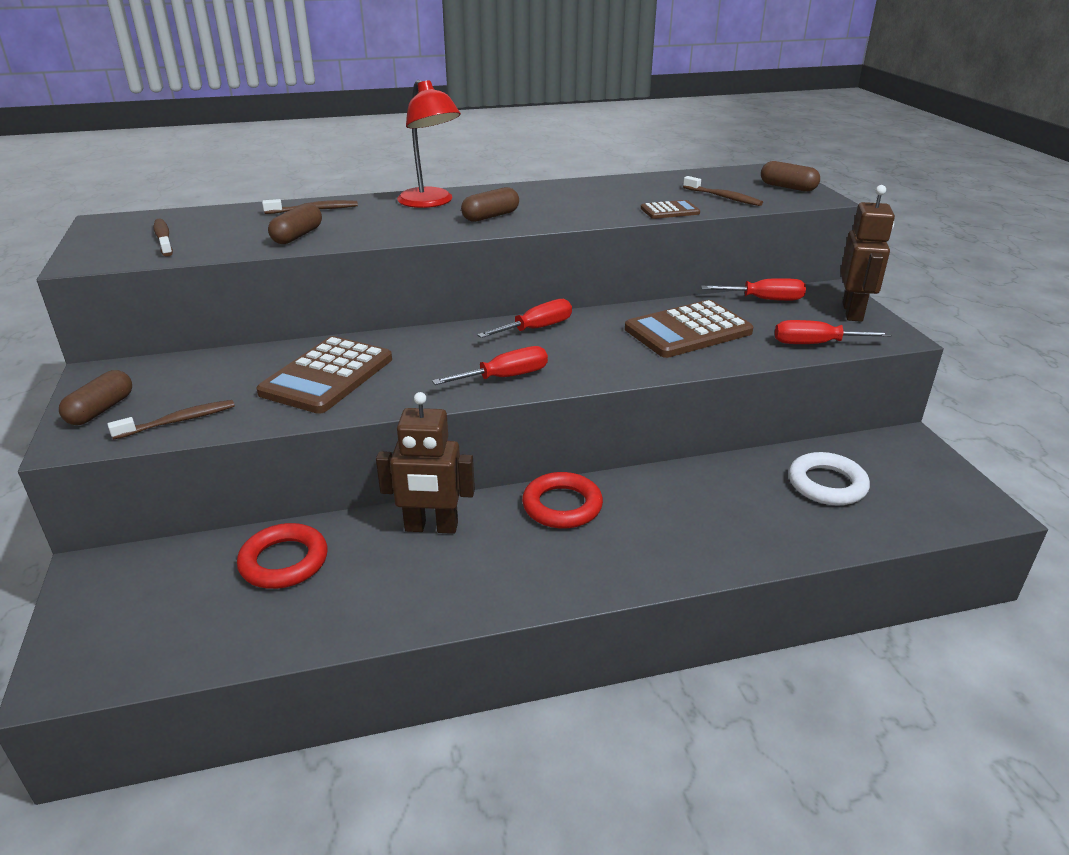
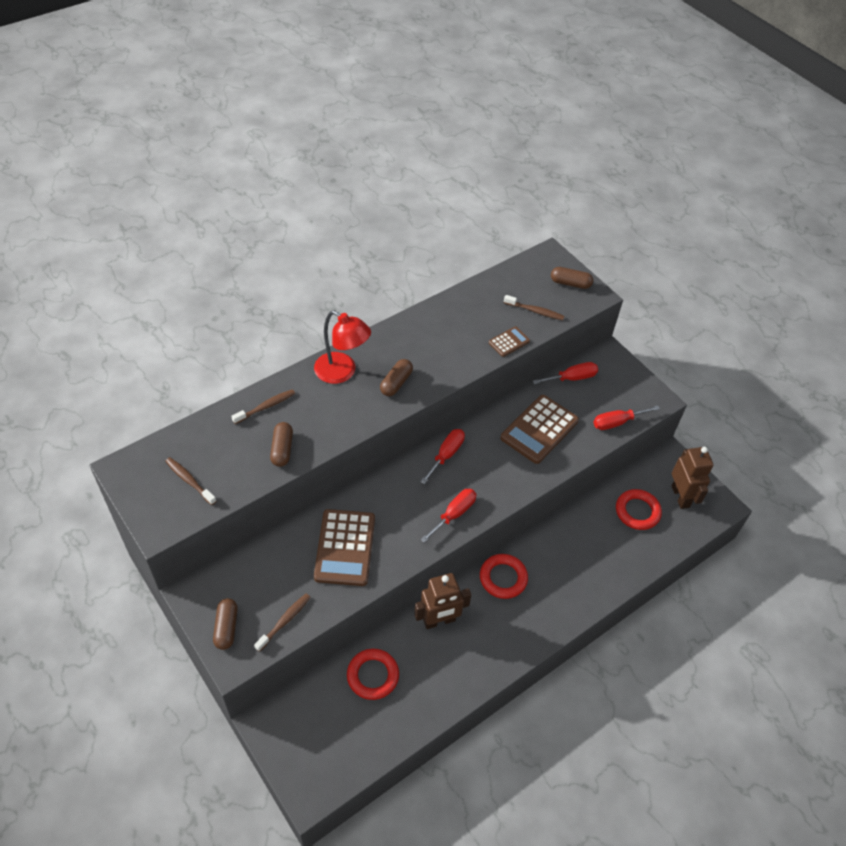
camera: 25 degrees left, 20 degrees up
white ring [789,452,870,505] -> red ring [616,489,662,530]
brown robot [840,185,895,322] -> brown robot moved to [672,447,714,509]

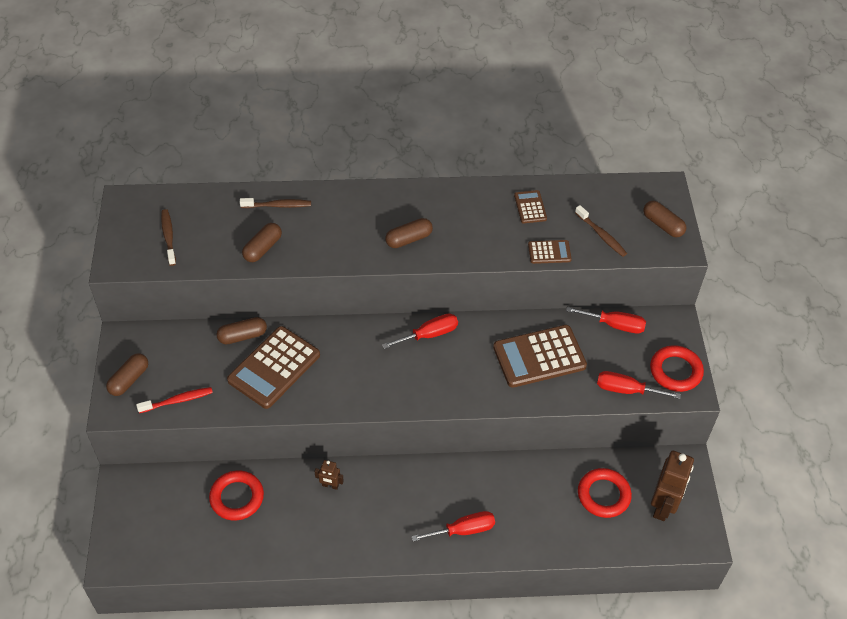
camera: 35 degrees right, 0 degrees up
brown toothbrush [254,594,311,652] -> red toothbrush [136,387,213,413]
red lamp [314,310,371,384] -> none
brown robot [414,573,471,629] -> brown robot [315,460,344,490], size x0.49
red screwdriver [421,489,476,543] -> red screwdriver moved to [411,511,495,542]
red ring [480,554,528,599] -> red ring moved to [650,345,704,392]
none -> brown capsule [217,317,267,345]
none -> brown calculator [514,190,547,223]

